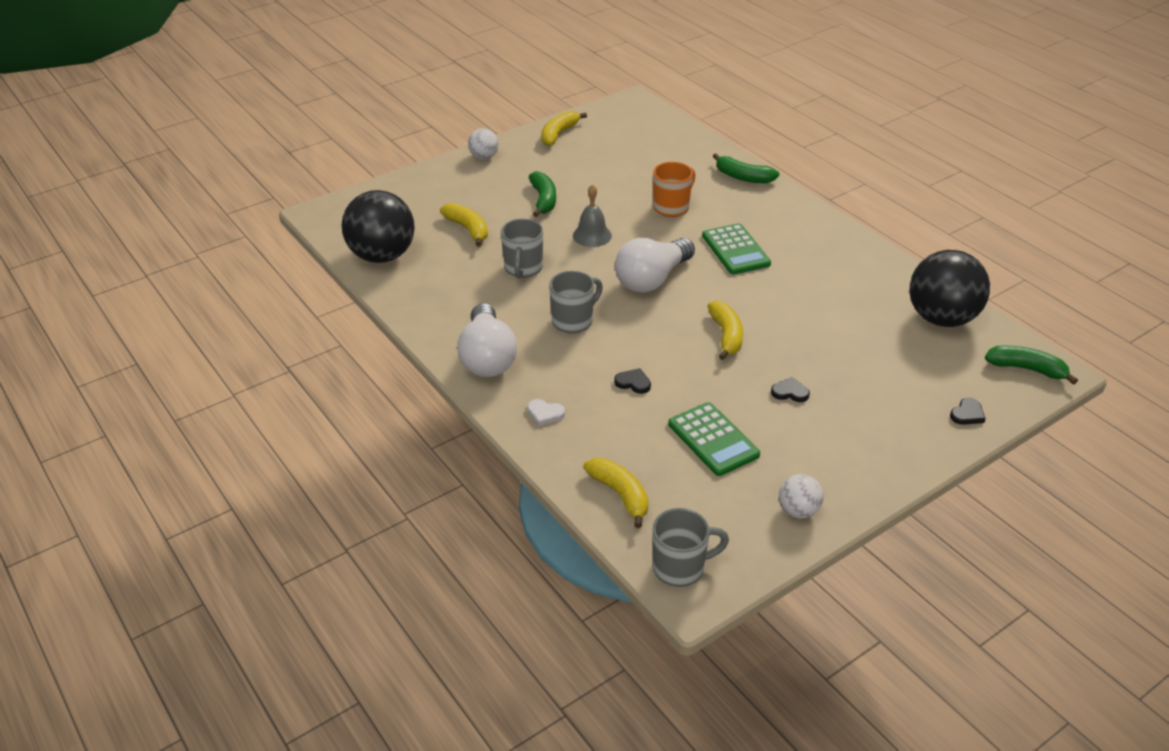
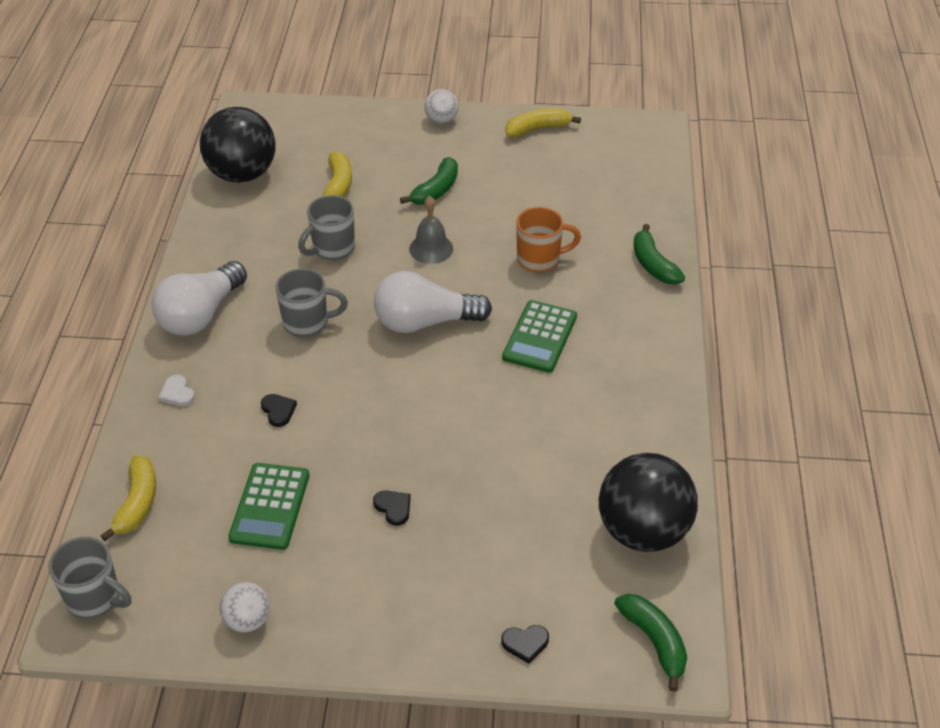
camera: 40 degrees right, 5 degrees up
yellow banana [707,301,743,360] -> none

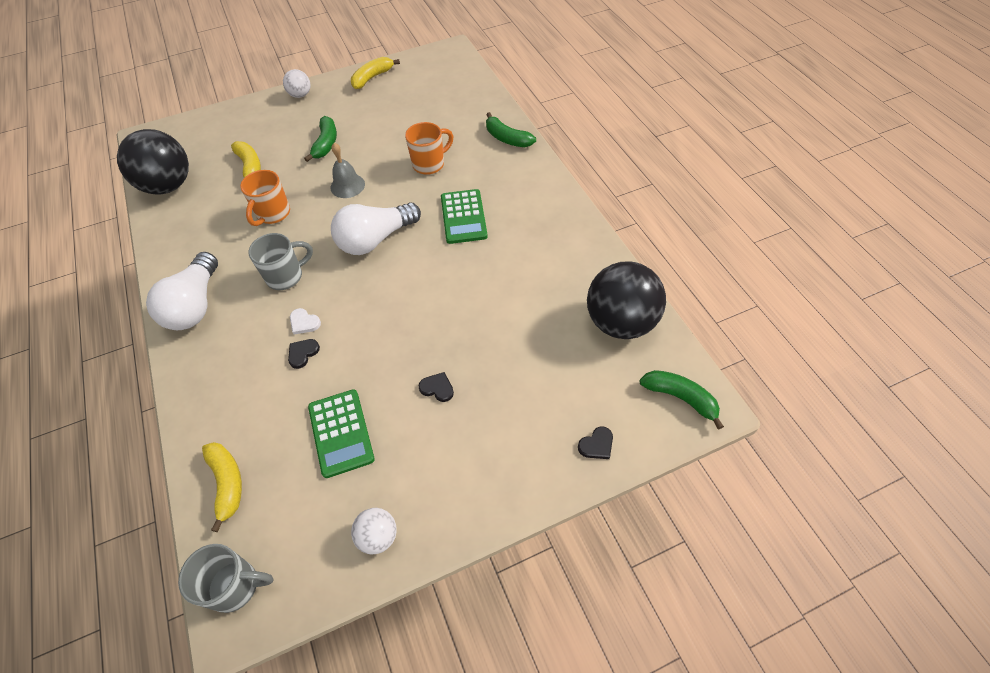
camera: 25 degrees left, 10 degrees up
white heart [158,375,195,406] -> white heart moved to [290,308,321,335]
black heart [261,394,297,427] -> black heart turned 90 degrees counterclockwise [288,339,320,369]
grey mug [298,195,355,260] -> orange mug [240,170,290,226]

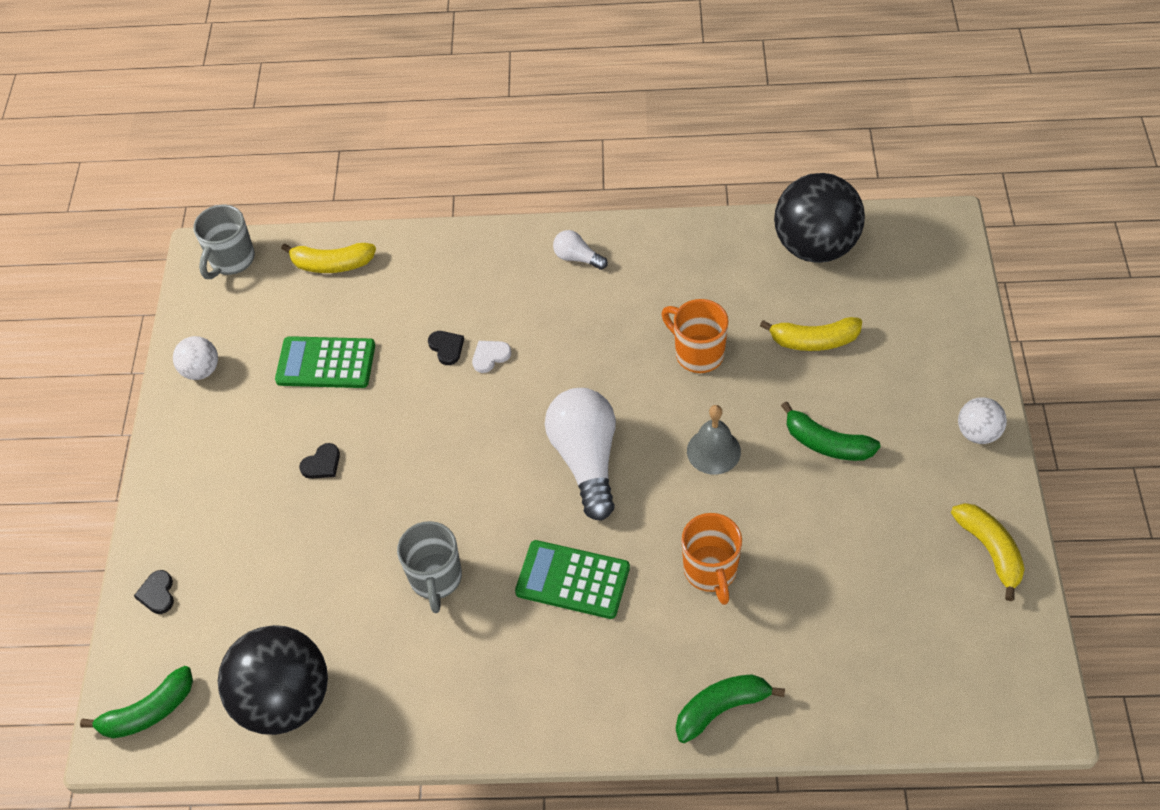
camera: 115 degrees right, 0 degrees up
white light bulb [146,252,218,330] -> white light bulb [553,230,608,270], size x0.48
grey mug [248,233,313,290] -> grey mug moved to [397,521,462,613]

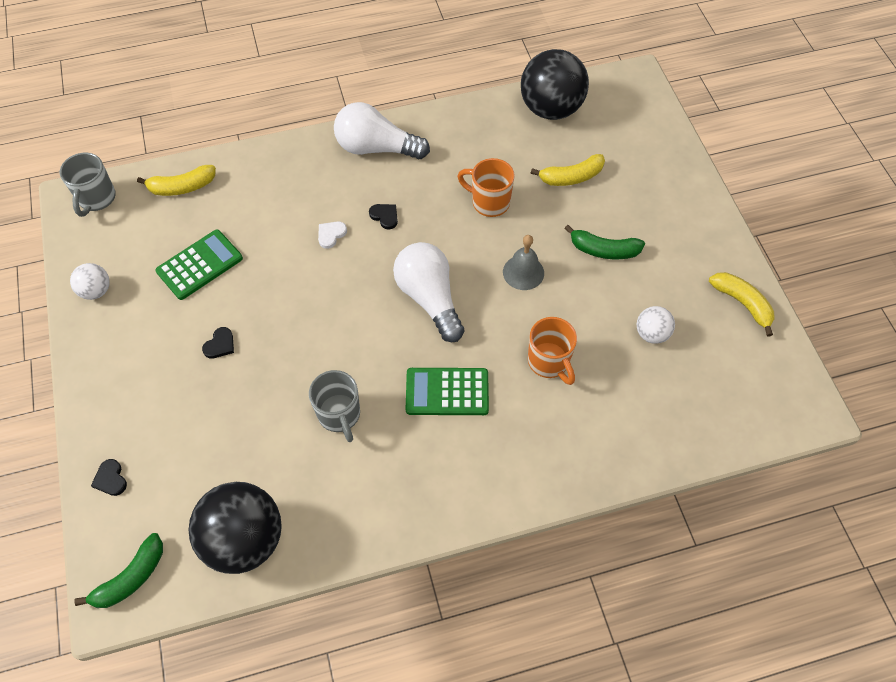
camera: 20 degrees left, 5 degrees up
green calculator [275,336,375,388] -> green calculator turned 150 degrees clockwise [155,230,243,300]
black heart [428,331,464,365] -> black heart moved to [369,204,398,229]
white light bulb [553,230,608,270] -> white light bulb [334,102,430,159], size x2.10
green banana [676,674,785,743] -> none
white ball [958,397,1007,444] -> white ball moved to [637,306,675,344]

